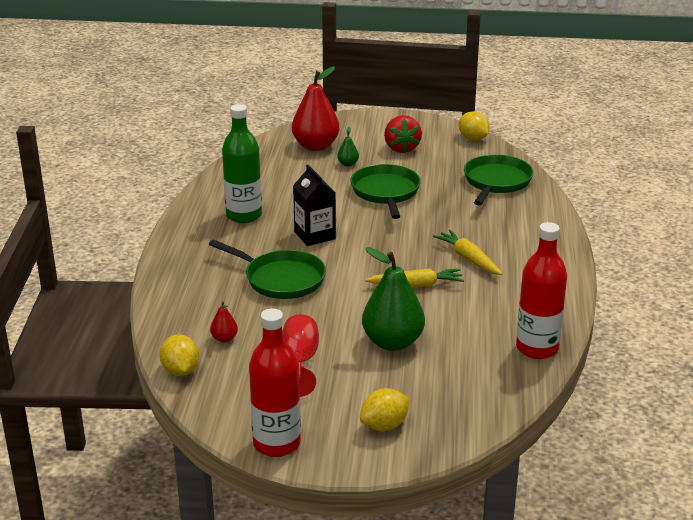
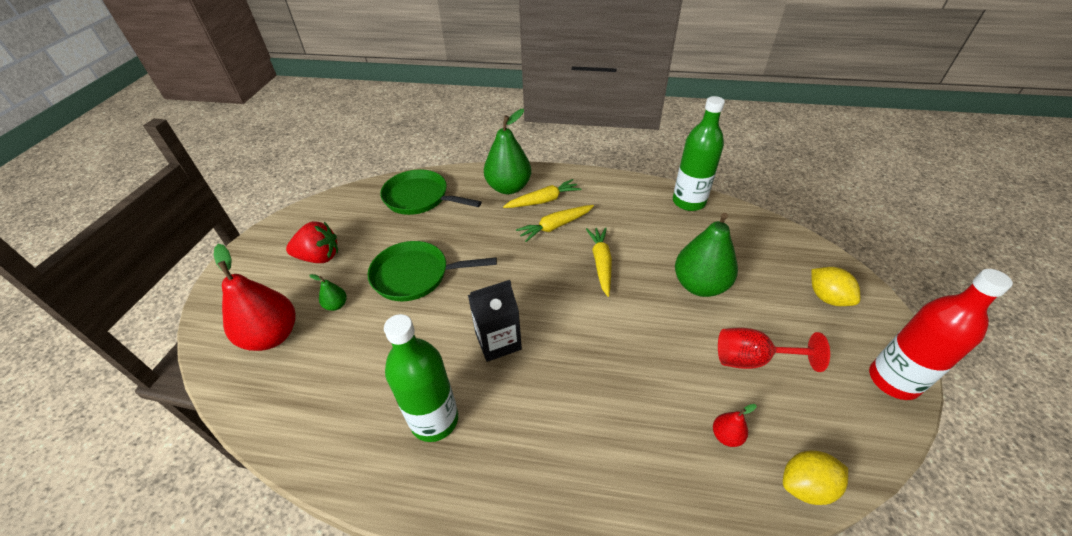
camera: 85 degrees left, 15 degrees up
green pan [209,239,326,299] -> none
yellow lemon [459,111,490,141] -> none
red bottle [516,222,567,359] -> green bottle [673,96,725,211]
none -> green pear [484,109,531,194]
none -> yellow carrot [503,179,581,208]

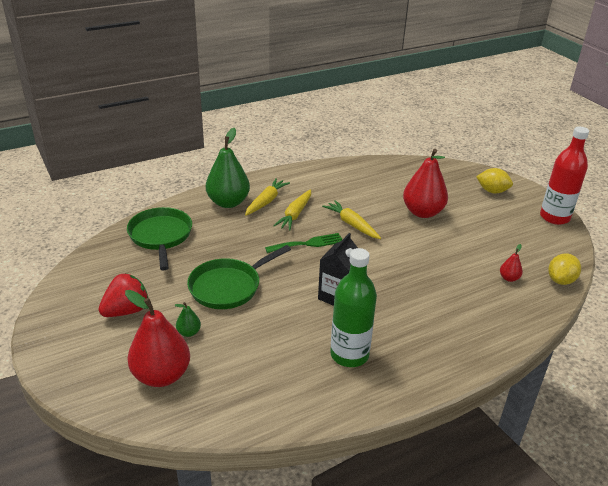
camera: 40 degrees left, 10 degrees down
green pan [380,170,482,215] -> green pan turned 90 degrees clockwise [127,207,192,270]
green bottle [673,96,725,211] -> none
green pear [675,213,738,297] -> red pear [403,149,448,218]
red goblet [718,328,830,372] -> none
none -> green fork [265,233,342,253]

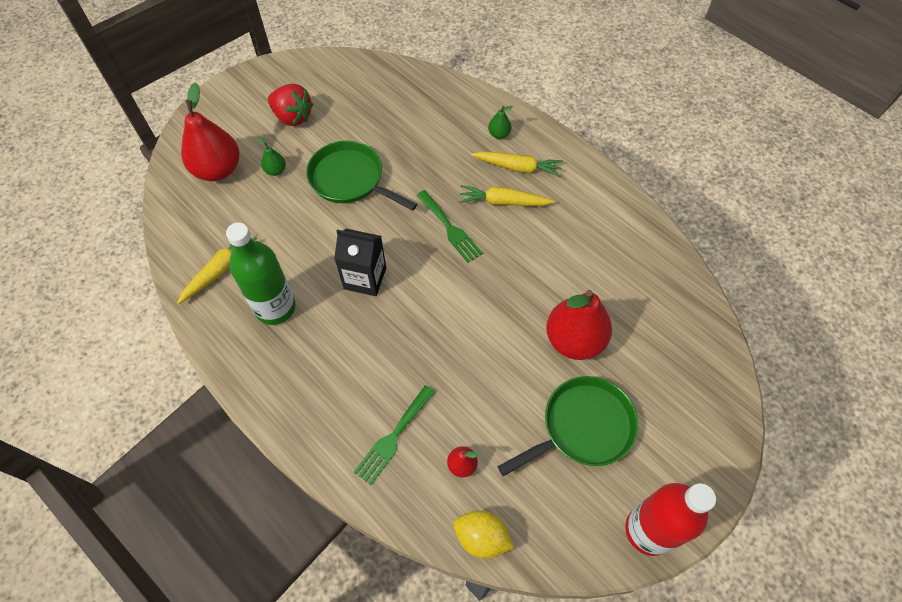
camera: 75 degrees right, 25 degrees up
green pan [127,207,192,270] -> green pan moved to [497,376,638,476]
green pear [206,128,250,208] -> green pear [488,106,513,139], size x0.44
yellow carrot [322,200,381,239] -> yellow carrot moved to [177,237,257,304]
yellow lemon [476,168,513,193] -> none
none -> green fork [354,385,435,485]

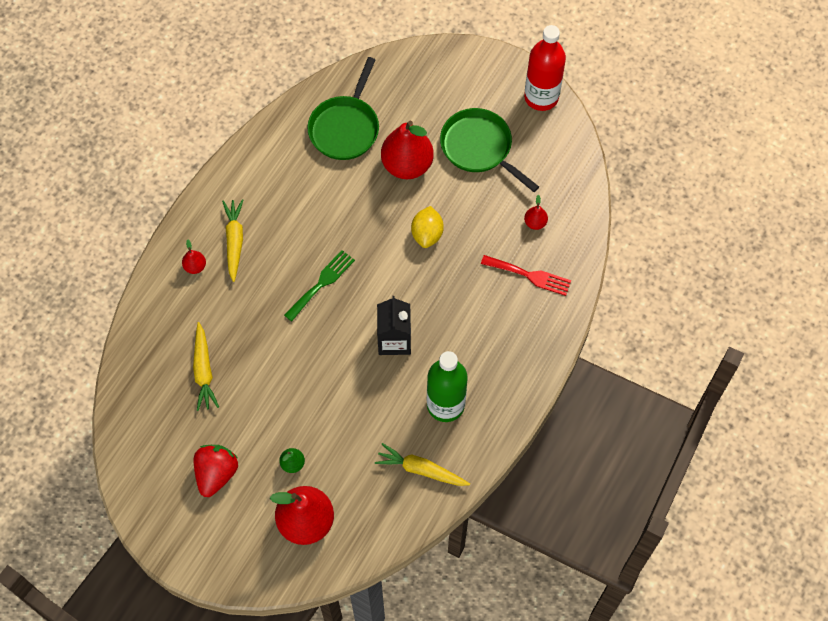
camera: 105 degrees left, 5 degrees up
green pan [306,141,417,211] -> green pan moved to [307,57,379,160]
green fork [354,385,435,485] -> red fork [481,255,571,296]
yellow lemon [453,510,514,559] -> yellow lemon moved to [411,206,444,248]
yellow carrot [459,185,555,206] -> yellow carrot moved to [193,322,219,411]
green pear [488,106,513,139] -> red pear [182,240,206,274]

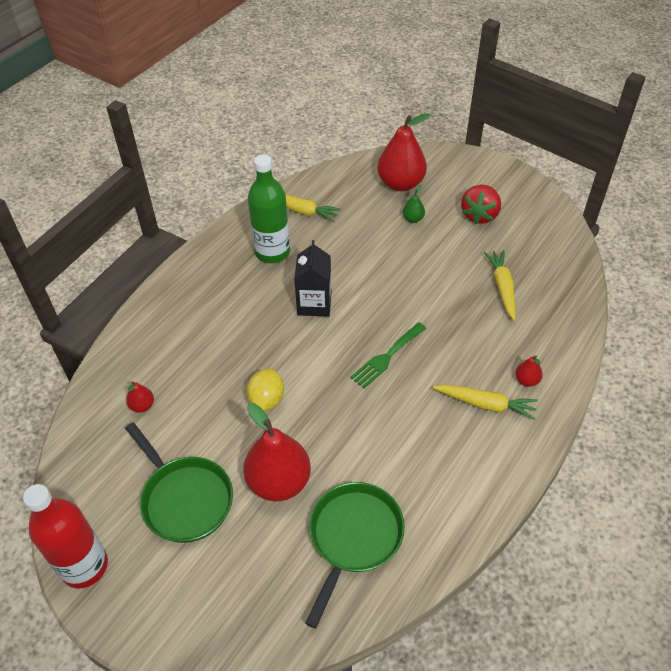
camera: 175 degrees left, 15 degrees down
yellow carrot [222,199,243,282] -> yellow carrot turned 75 degrees counterclockwise [433,385,538,420]
red fork [481,255,571,296] -> none

